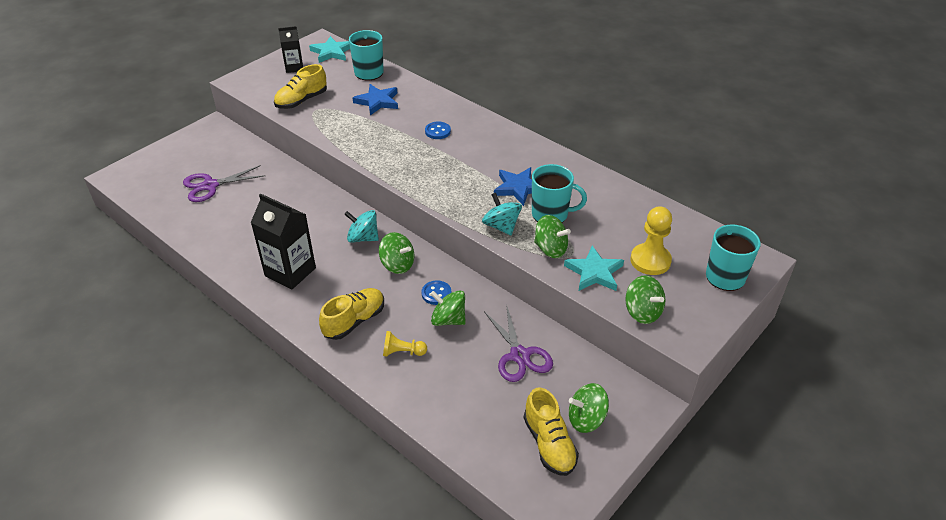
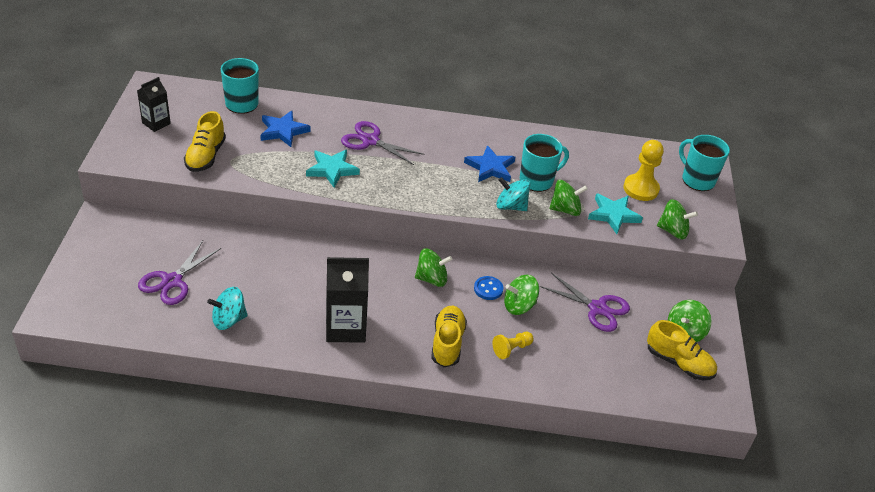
camera: 40 degrees left, 0 degrees up
turquoise star [309,36,350,63] -> turquoise star moved to [306,150,360,188]
turquoise spinning top [344,210,379,243] -> turquoise spinning top moved to [207,287,248,330]
blue button [425,121,451,139] -> purple scissors [341,121,424,165]

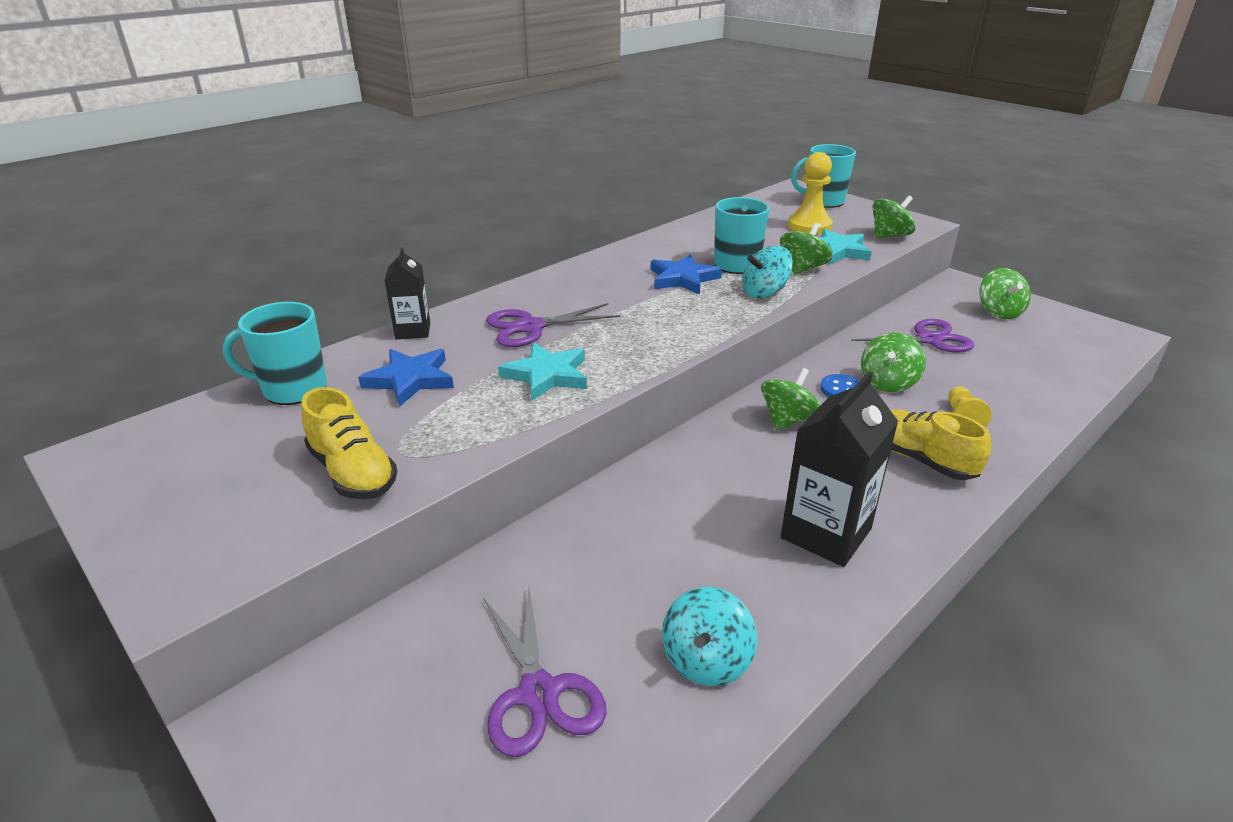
camera: 45 degrees left, 10 degrees down
black carton [137,77,171,132] -> black carton moved to [385,247,430,339]
yellow shoe [647,320,717,380] -> none

